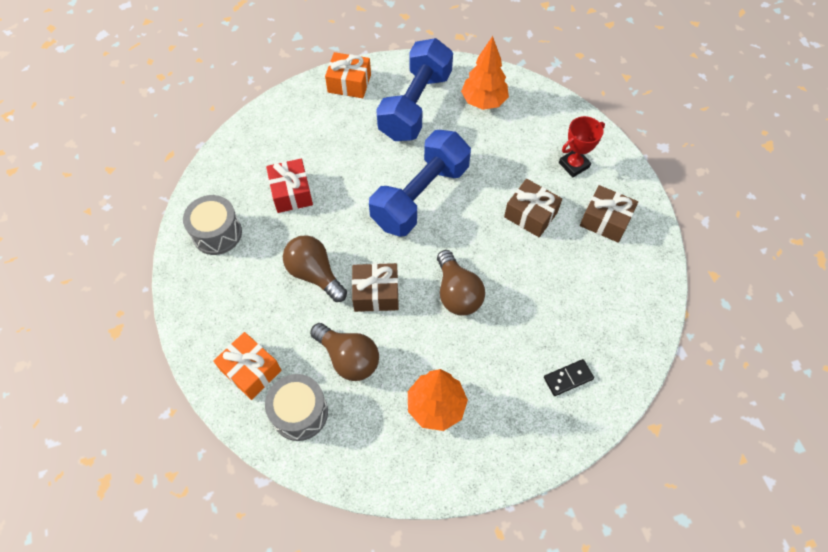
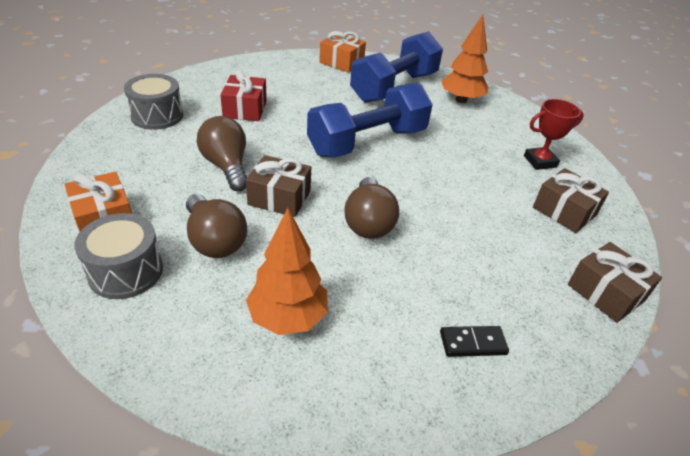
camera: 15 degrees right, 20 degrees down
brown gift [504,179,562,237] -> brown gift moved to [568,242,662,323]

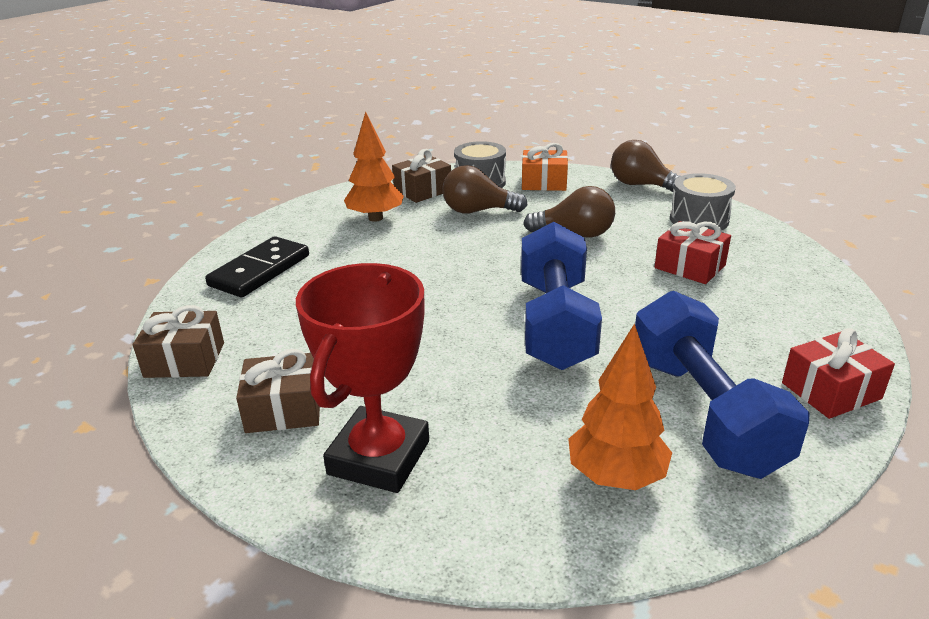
camera: 130 degrees right, 10 degrees down
brown gift [246,155,311,217] -> brown gift moved to [392,149,451,203]
orange gift [319,31,366,73] -> red gift [782,328,895,419]
brown light bulb [344,177,399,239] -> brown light bulb moved to [611,140,680,192]
black domino [440,326,509,357] -> black domino [205,236,309,297], size x1.87
red trophy [524,99,584,170] -> red trophy [296,263,429,493], size x1.79

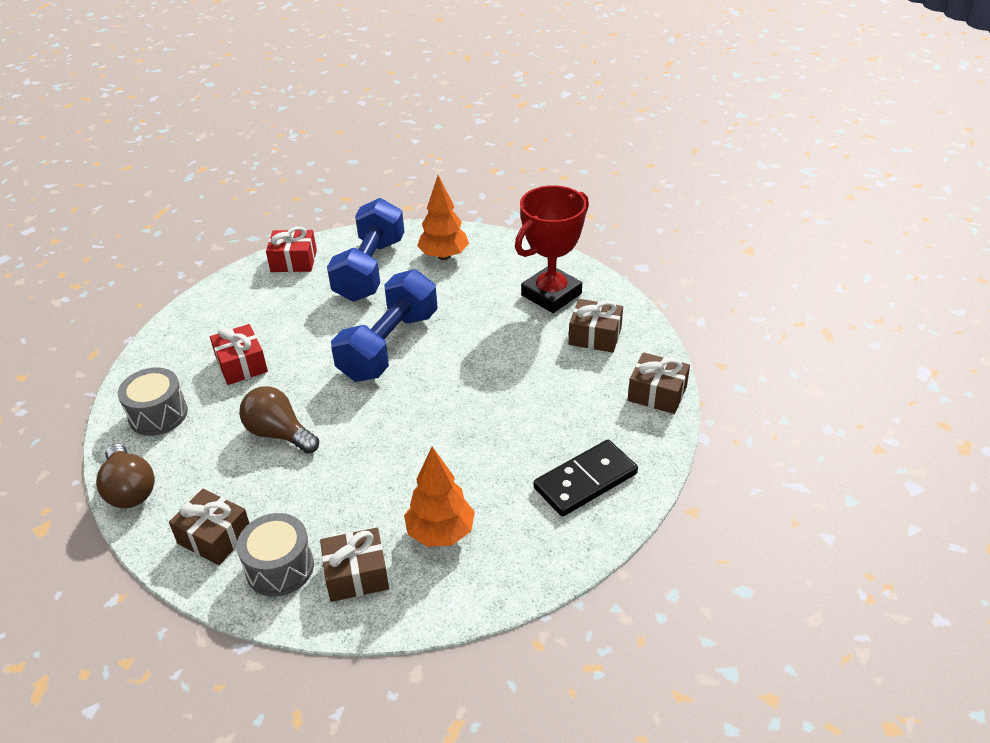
camera: 155 degrees left, 10 degrees up
brown light bulb [442,165,528,214] -> none
orange gift [522,143,568,191] -> brown gift [169,489,249,565]

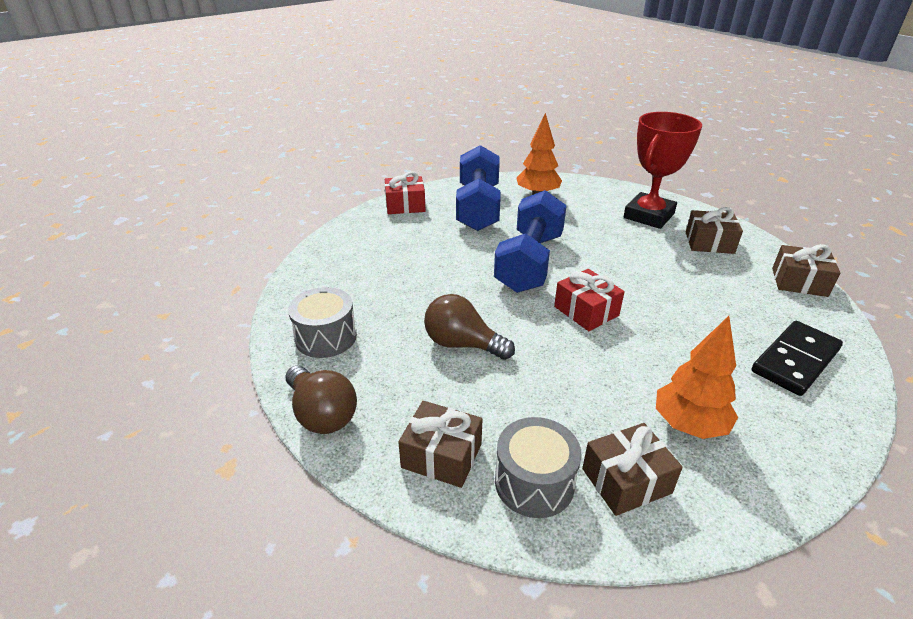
camera: 10 degrees left, 5 degrees down
red gift [210,324,268,385] -> red gift moved to [554,269,625,331]

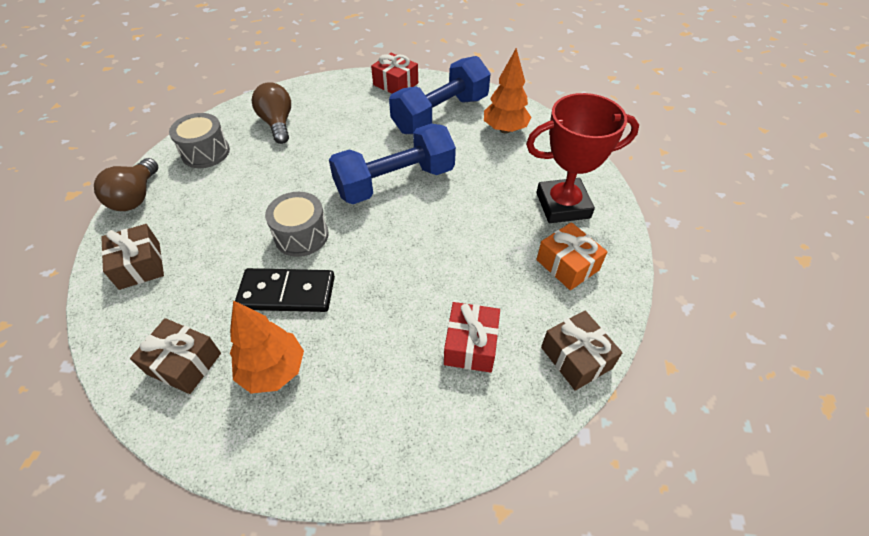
camera: 45 degrees right, 15 degrees up
brown light bulb [424,294,515,360] -> brown light bulb moved to [251,82,291,144]
grey drum [495,417,582,518] -> grey drum moved to [265,192,329,257]
red gift [554,269,625,331] -> red gift moved to [444,302,500,373]
brown gift [686,207,743,254] -> orange gift [536,222,607,290]
black domino [752,321,843,396] -> black domino moved to [235,268,335,312]

